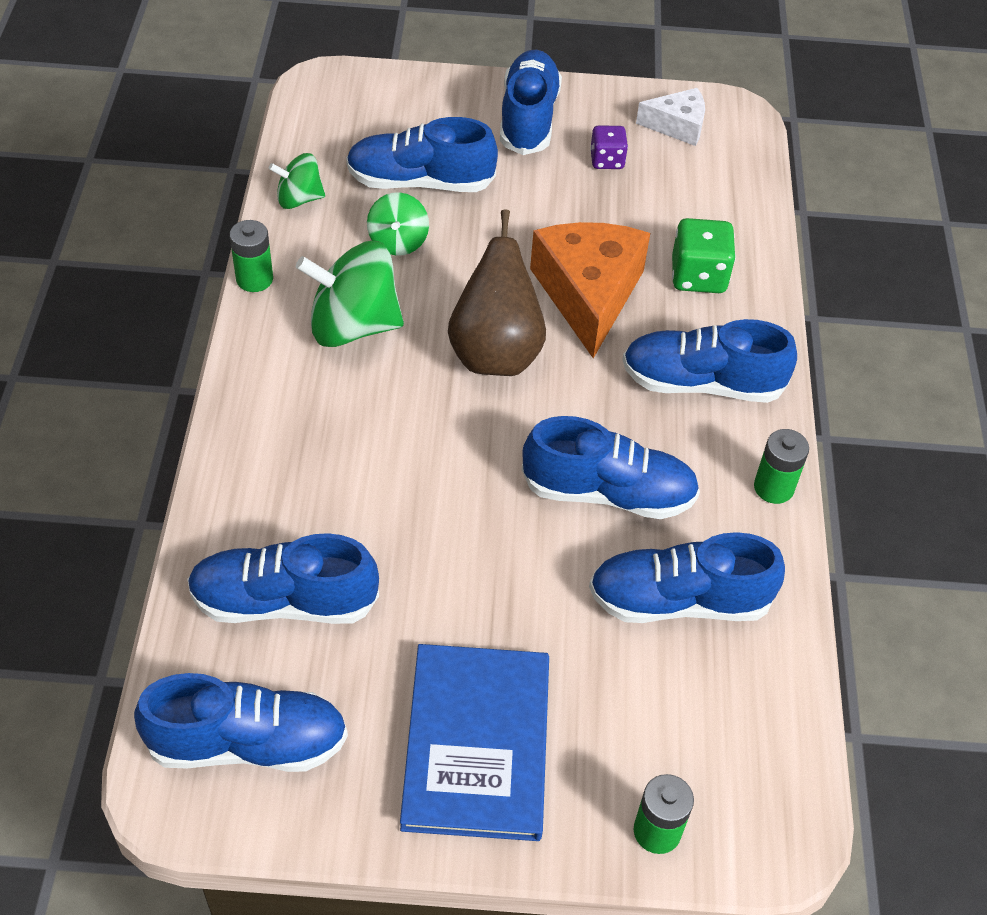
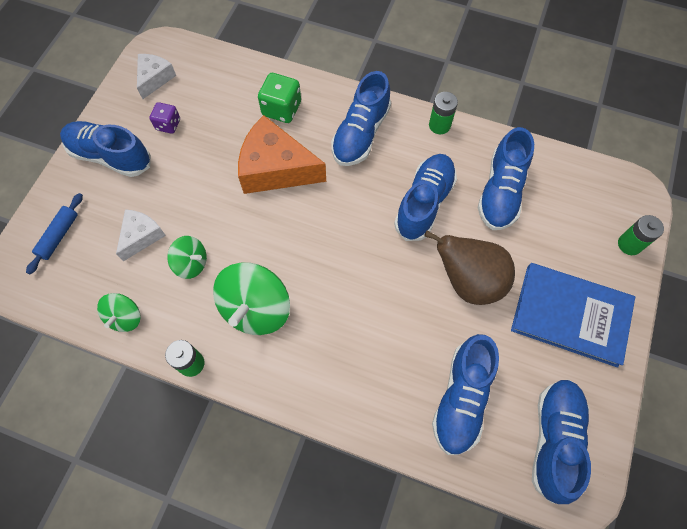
camera: 70 degrees left, 15 degrees up
blue shoe [346,117,498,192] -> white cheese [116,209,166,261]
brown pear [448,209,546,376] -> brown pear moved to [425,231,515,305]
none -> blue rolling pin [26,193,83,274]

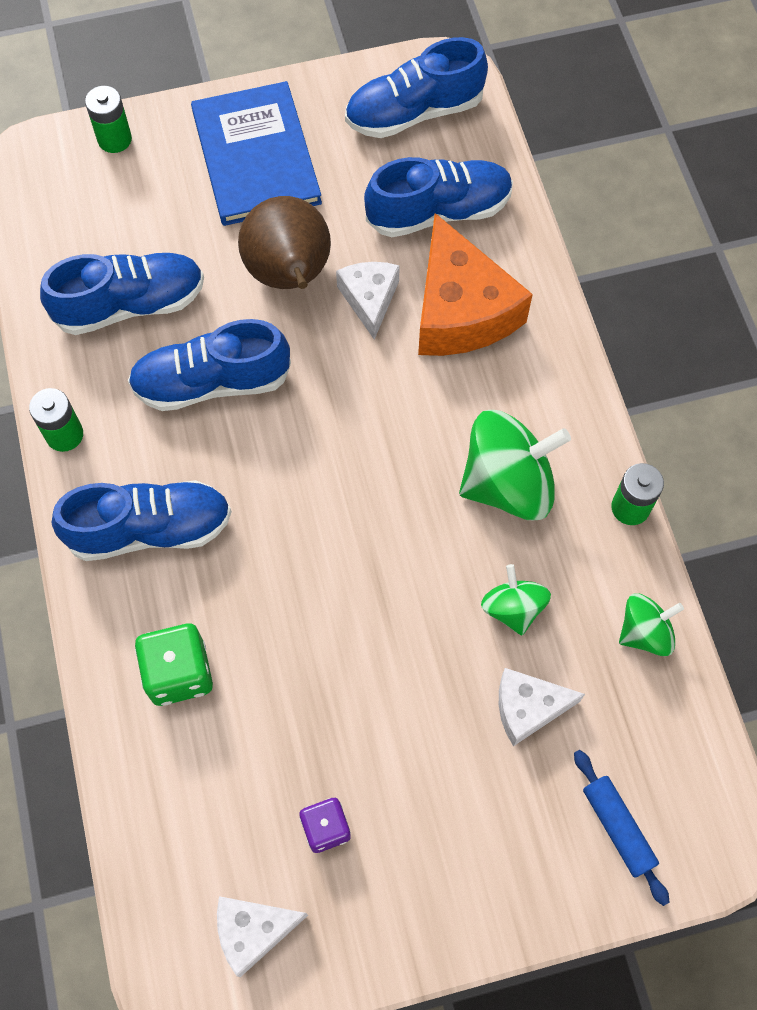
camera: 125 degrees left, 0 degrees up
blue rolling pin [26,193,83,274] -> blue rolling pin turned 75 degrees clockwise [574,750,670,906]
blue shoe [60,121,151,177] -> none
orange cheese [238,115,326,194] -> orange cheese moved to [418,213,533,356]
none -> white cheese [336,262,400,340]

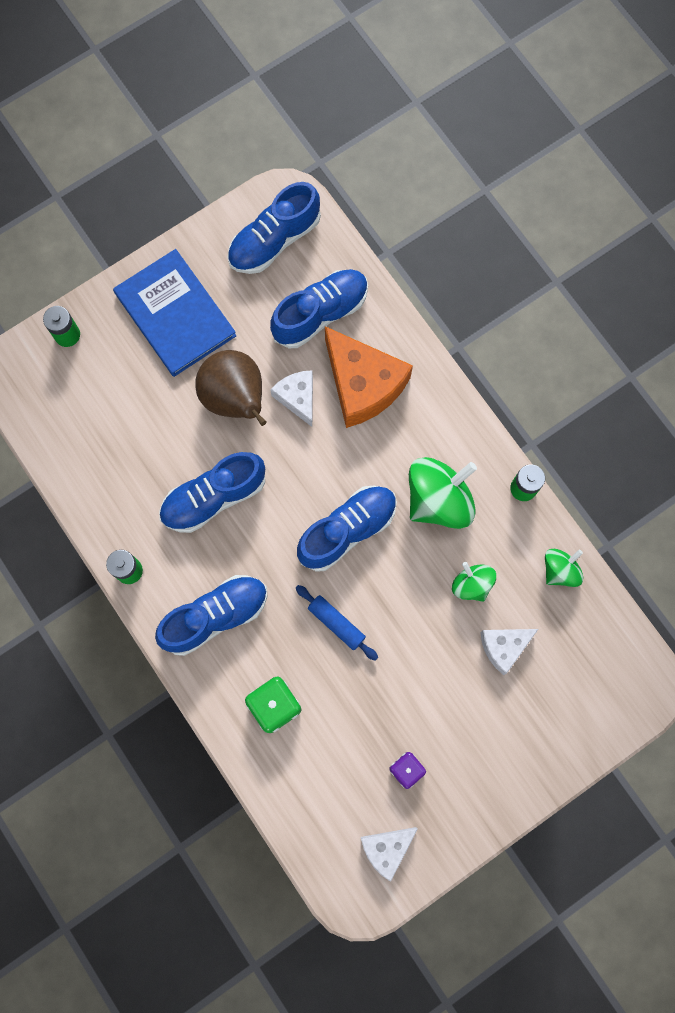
camera: 20 degrees left, 10 degrees up
blue shoe [40,253,204,335] -> blue shoe moved to [297,486,397,572]
blue rolling pin [574,750,670,906] -> blue rolling pin moved to [296,585,378,661]

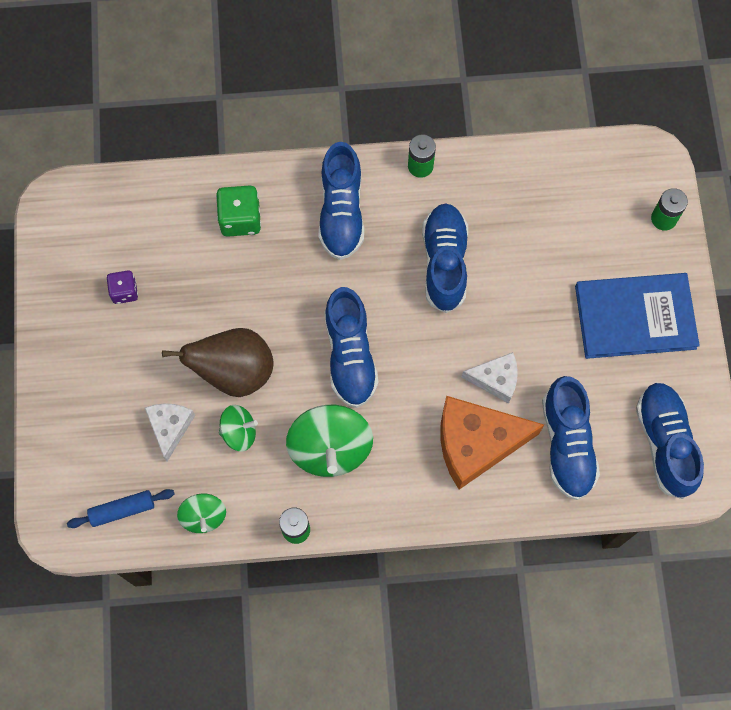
camera: 120 degrees right, 5 degrees down
brown pear [195,350,266,426] -> brown pear moved to [162,328,273,397]
blue rolling pin [296,585,378,661] -> blue rolling pin moved to [67,489,174,528]
white cheese [361,827,418,882] -> none

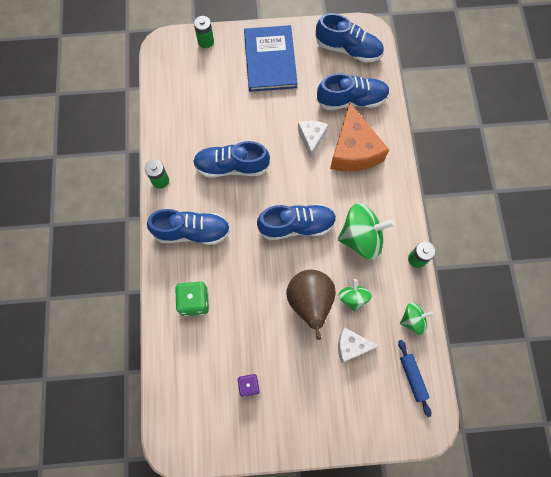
camera: 90 degrees left, 0 degrees up
blue shoe [636,382,704,499] -> blue shoe turned 150 degrees counterclockwise [316,13,384,63]

